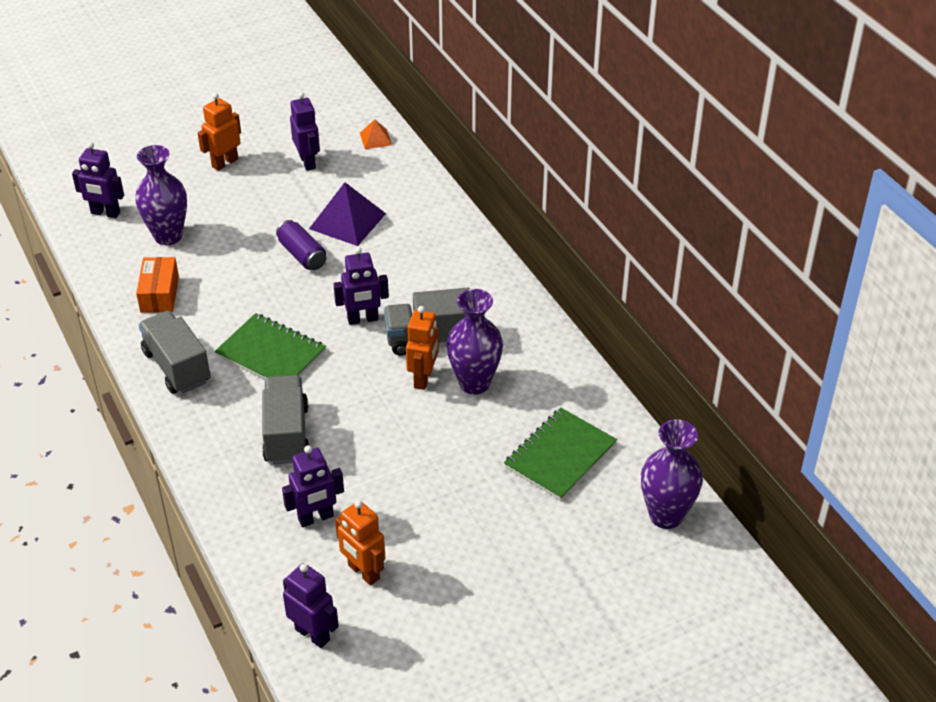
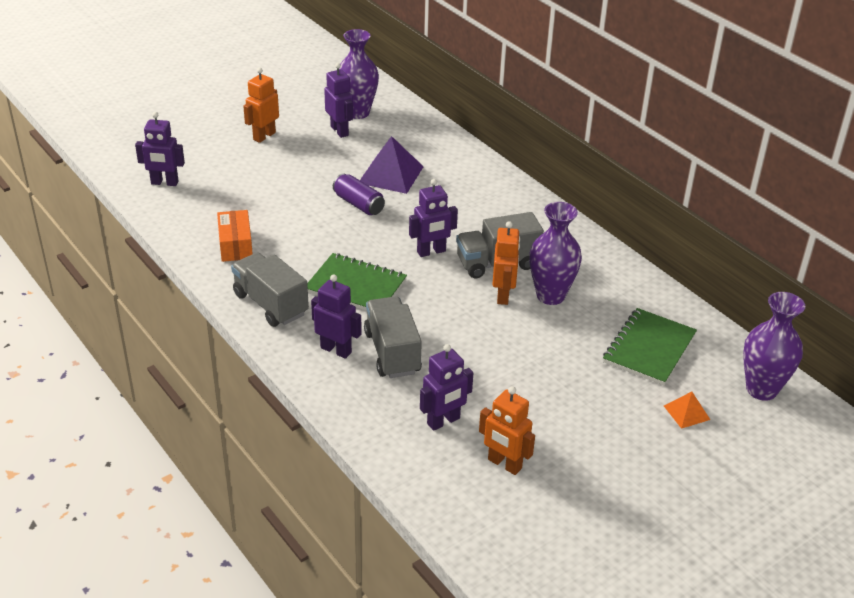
camera: 10 degrees left, 5 degrees down
purple vase [135,145,187,245] -> purple vase moved to [339,29,379,119]
purple robot [283,563,339,648] -> purple robot moved to [311,274,362,359]
orange pyramid [360,119,392,149] -> orange pyramid moved to [664,392,710,429]

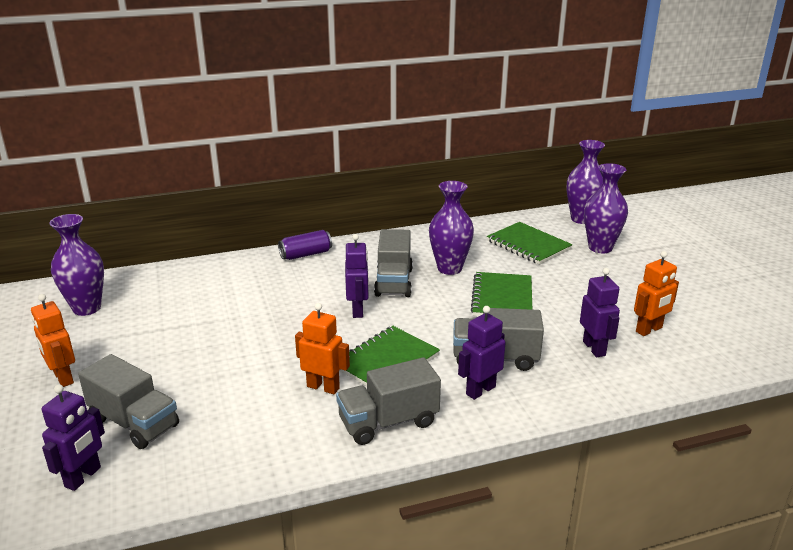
camera: 70 degrees left, 10 degrees down
orange box [217,210,253,262] -> none
purple robot [324,63,353,138] -> none
purple can [333,173,385,215] -> purple can moved to [278,230,332,260]
purple pyramid [360,136,424,194] -> none
orange robot [492,221,520,305] -> orange robot moved to [295,303,350,394]
orange pyramid [664,392,710,429] -> purple vase [584,163,628,253]
none -> grey truck [78,354,179,449]
none -> green notebook [471,272,532,316]

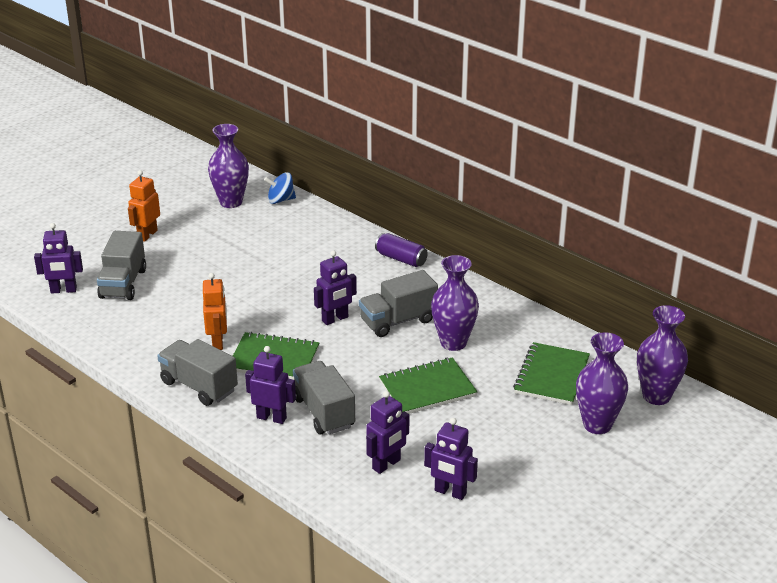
camera: 60 degrees right, 5 degrees up
orange robot [634,251,679,336] -> purple robot [424,418,478,500]
none -> blue spinning top [264,172,296,204]

